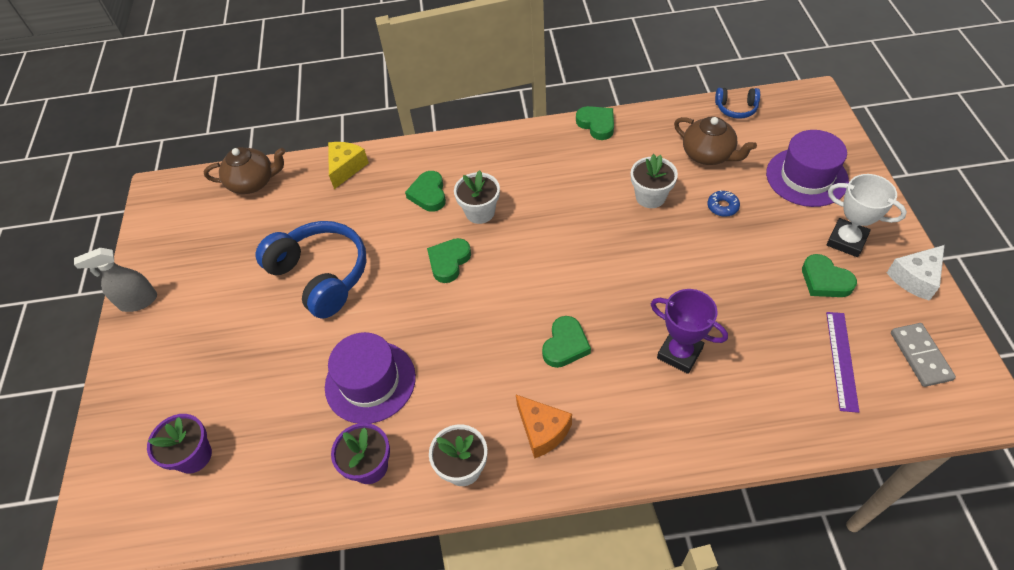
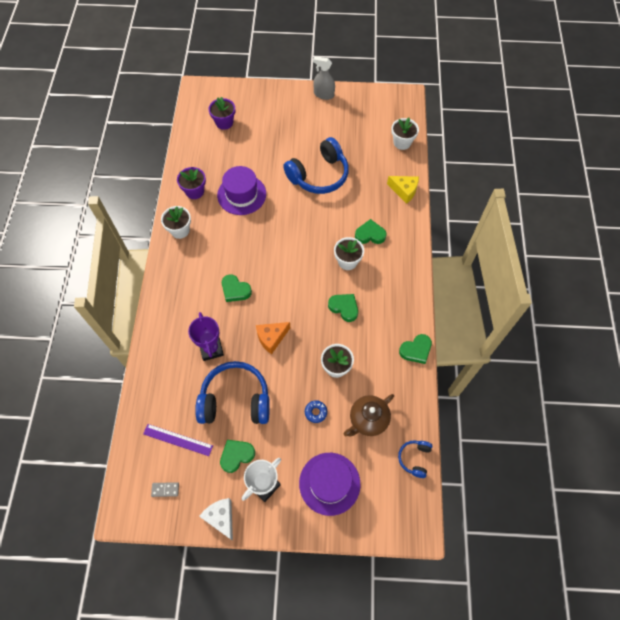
camera: 95 degrees right, 10 degrees up
grey spray bottle [74,248,157,312] -> grey spray bottle turned 60 degrees counterclockwise [313,56,335,100]
brown teapot [204,147,285,194] -> white flower pot [391,117,419,150]
green heart [427,238,471,283] -> green heart moved to [328,294,358,322]
orange cheese [516,395,572,459] -> orange cheese moved to [256,322,290,354]
purple trophy [651,289,728,374] -> purple trophy turned 60 degrees counterclockwise [188,312,224,361]
grey domino [891,323,956,387] -> grey domino [151,482,179,497], size x0.63
none -> blue headphones [195,361,270,424]

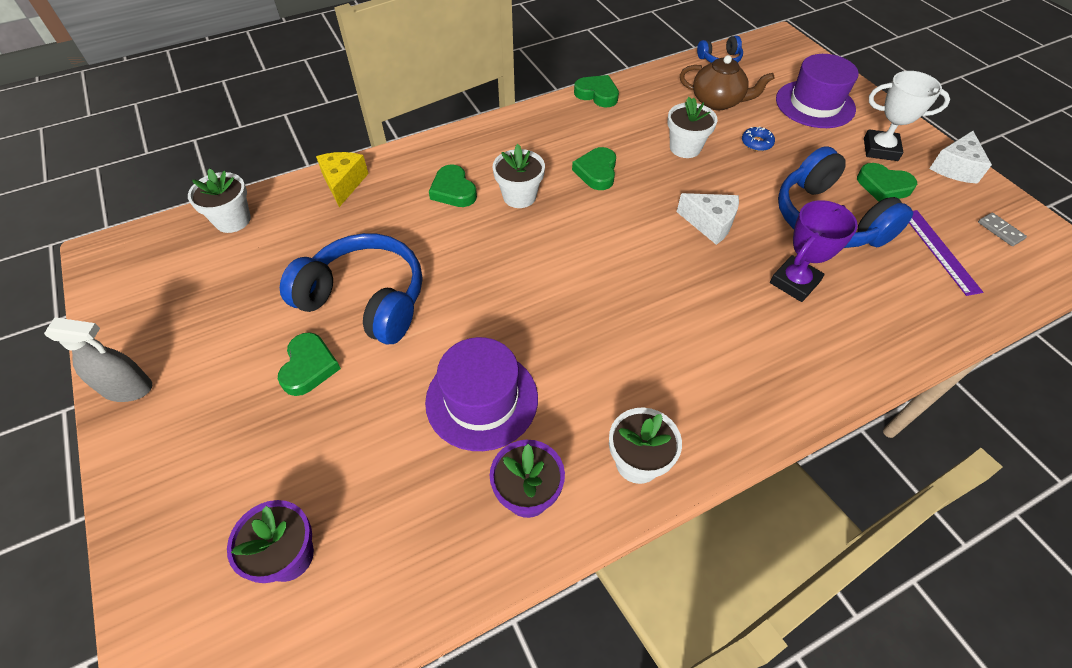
camera: 120 degrees left, 10 degrees down
green heart [222,274,252,302] -> green heart moved to [278,332,341,396]
orange cheese [256,322,290,354] -> white cheese [677,193,739,245]
grey spray bottle [313,56,335,100] -> grey spray bottle turned 75 degrees counterclockwise [44,317,152,402]

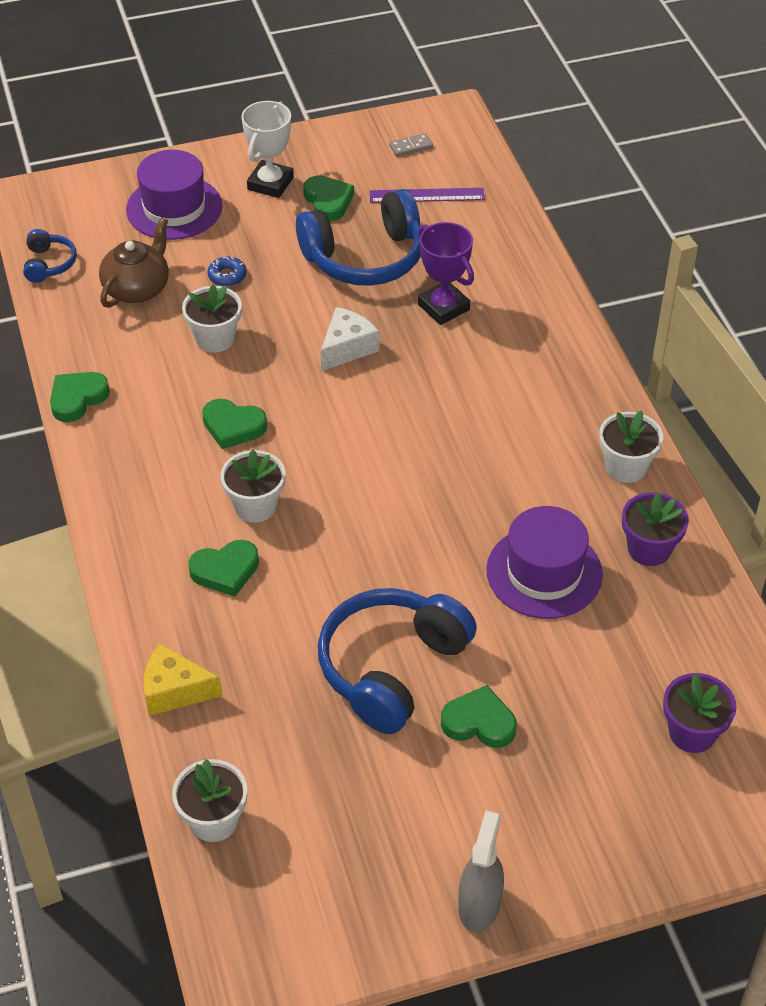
camera: 80 degrees left, 5 degrees down
green heart [857,163,917,202] -> green heart turned 60 degrees counterclockwise [303,175,354,221]
white cheese [929,131,992,184] -> none

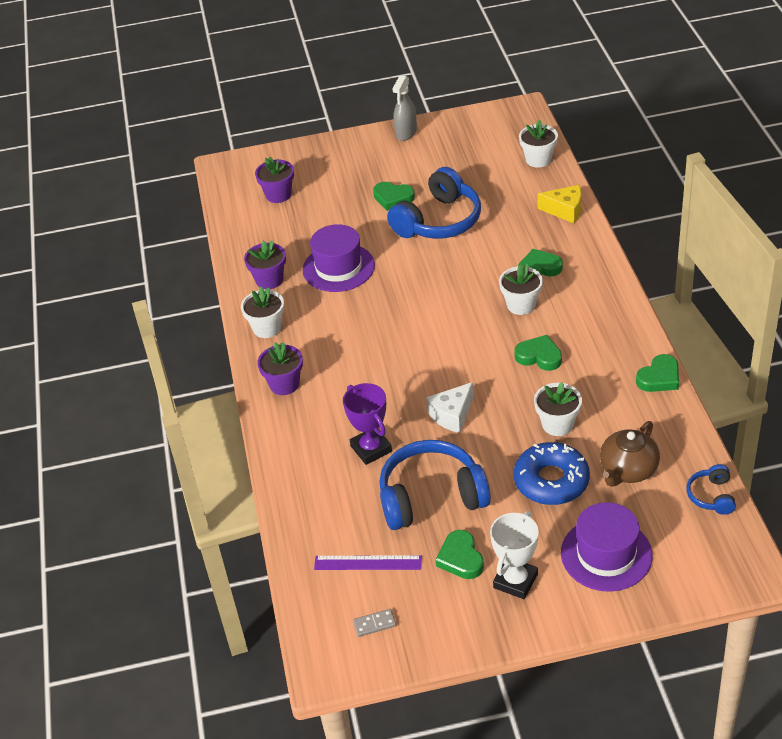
camera: 170 degrees left, 5 degrees down
blue donut [208,256,247,287] -> blue donut [514,442,590,505], size x2.25
none -> purple flower pot [257,342,303,395]

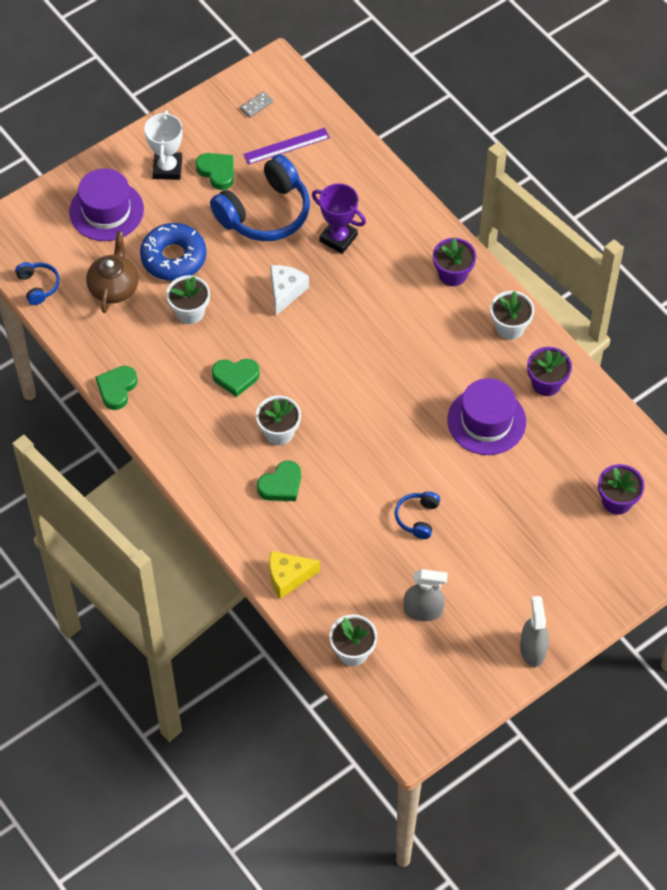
camera: 150 degrees right, 15 degrees up
green heart [373,182,415,211] -> none
blue headphones [387,167,481,239] -> blue headphones [395,491,440,539], size x0.47
none -> grey spray bottle [404,569,448,621]

